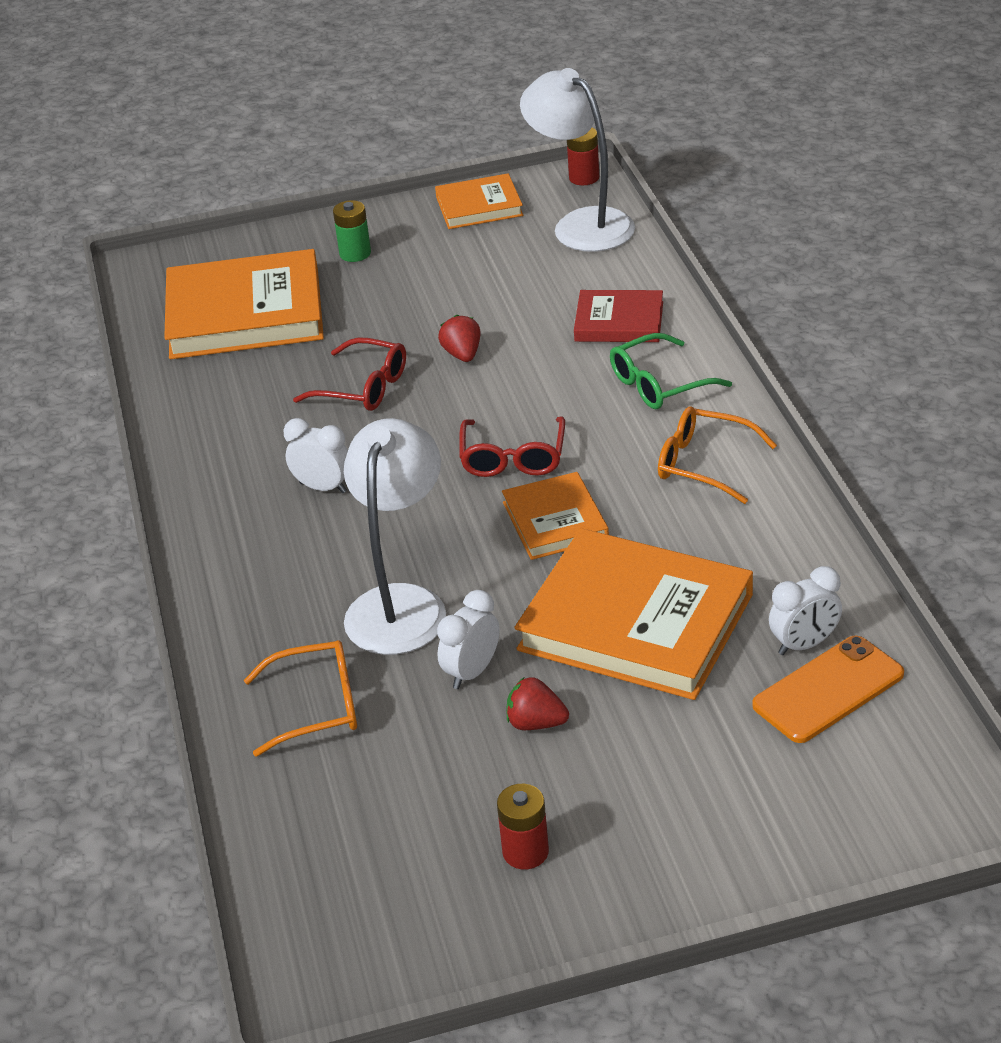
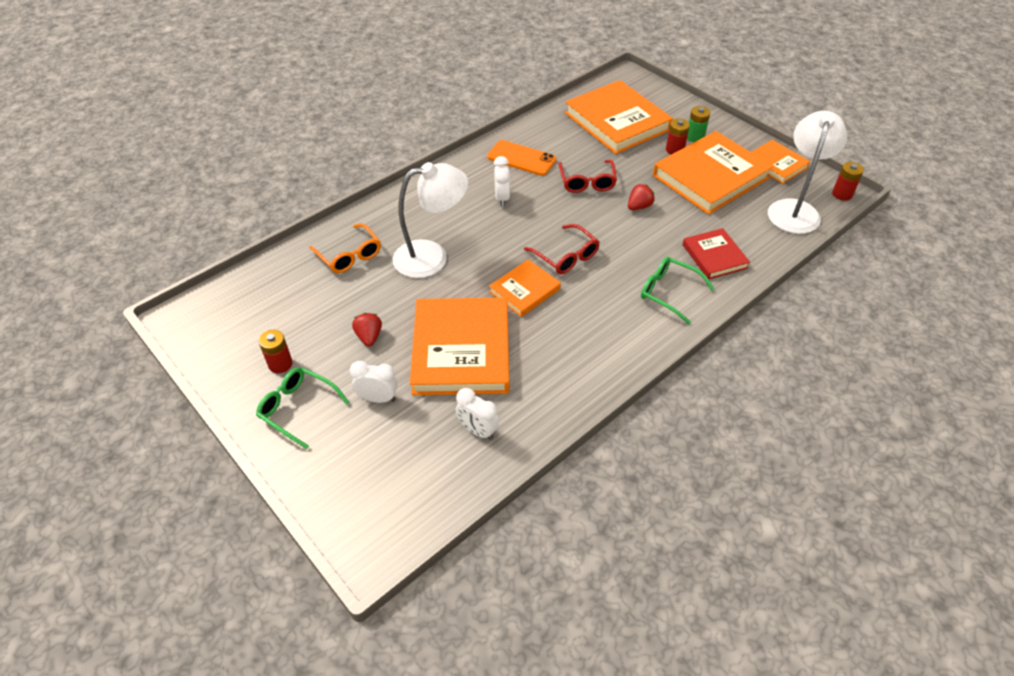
camera: 60 degrees right, 10 degrees up
white clock [437,590,500,689] -> white clock moved to [350,361,398,403]
red glasses [459,417,565,477] -> red glasses turned 105 degrees counterclockwise [524,224,600,274]
orange glasses [658,406,777,504] -> none
orange phone [752,636,904,743] -> orange phone moved to [487,140,556,176]
none -> green glasses [256,367,350,449]
none -> orange book [653,131,773,215]
none -> red battery [666,118,690,154]

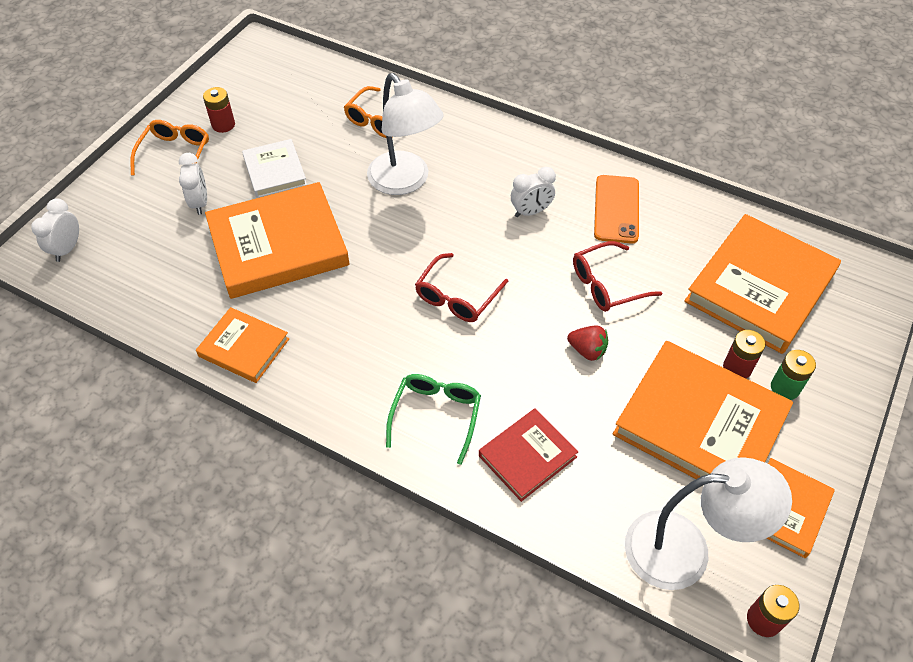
camera: 70 degrees right, 5 degrees up
green glasses [256,367,350,449] -> orange glasses [130,120,209,176]
red strawberry [352,313,382,347] -> white book [242,139,307,198]
white clock [456,388,499,440] -> white clock moved to [31,198,79,262]
orange book [489,259,561,317] -> orange book moved to [196,307,289,383]

